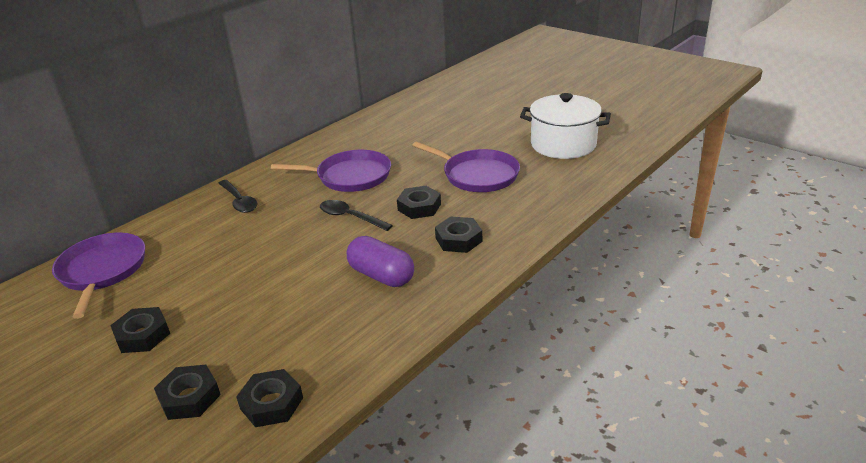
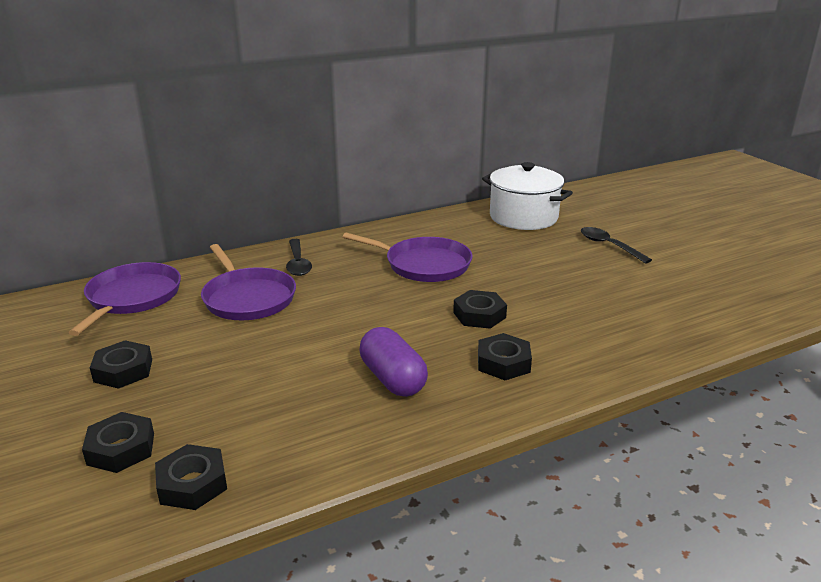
camera: 20 degrees right, 5 degrees down
black spoon [320,200,393,231] -> black spoon moved to [581,227,652,264]
purple pan [412,142,520,192] -> purple pan moved to [201,244,296,320]
white pot [520,93,611,159] -> white pot moved to [482,162,573,230]

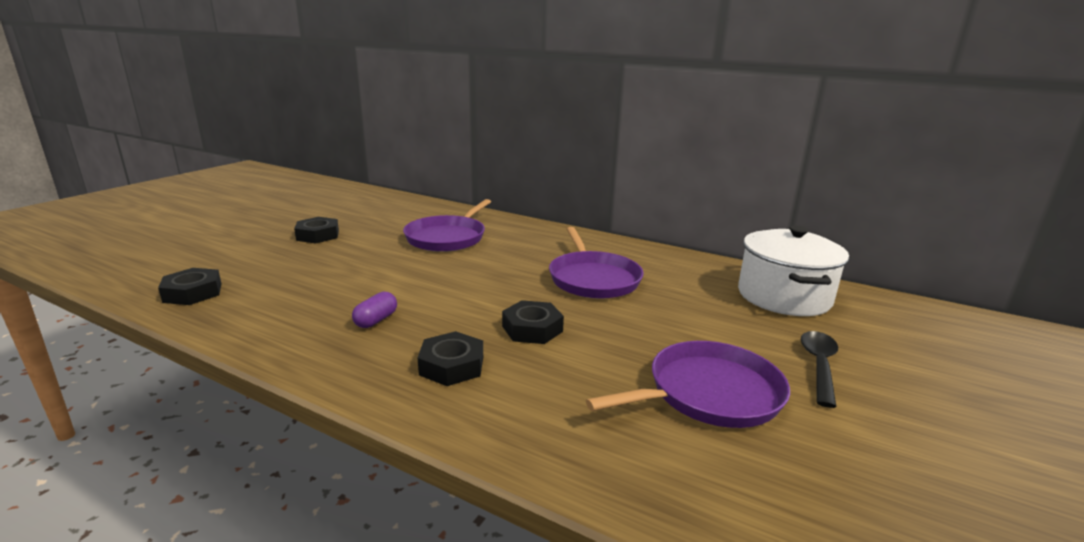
camera: 55 degrees right, 5 degrees down
purple pan [68,262,181,336] -> purple pan moved to [586,341,790,428]
black nut [82,412,154,473] -> none
black spoon [286,239,312,276] -> none
purple capsule [360,327,428,397] -> purple capsule [352,292,397,328], size x0.57

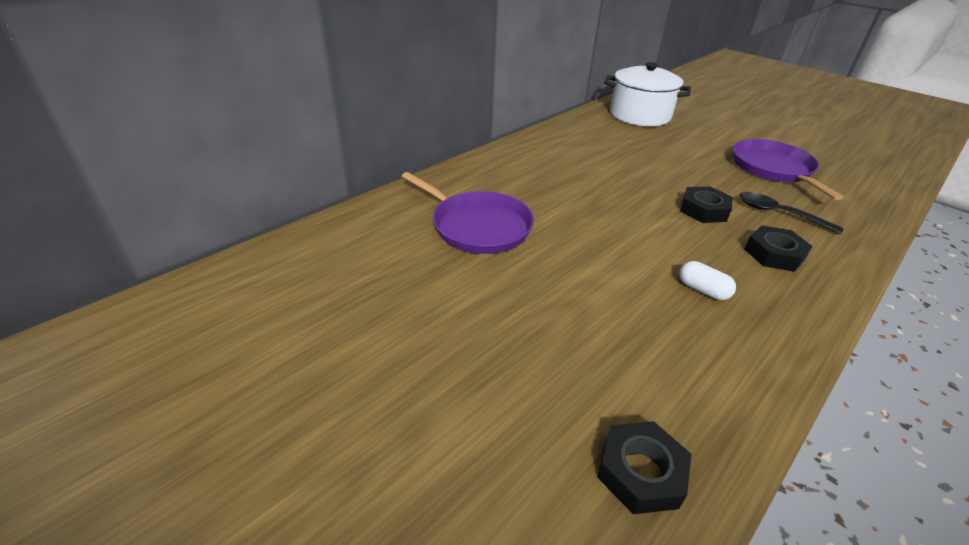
camera: 75 degrees left, 15 degrees up
black nut [294,217,339,243] -> none
purple capsule [352,292,397,328] -> white capsule [679,261,736,300]
purple pan [549,227,644,299] -> none
black spoon [801,331,838,408] -> black spoon moved to [740,192,844,234]

